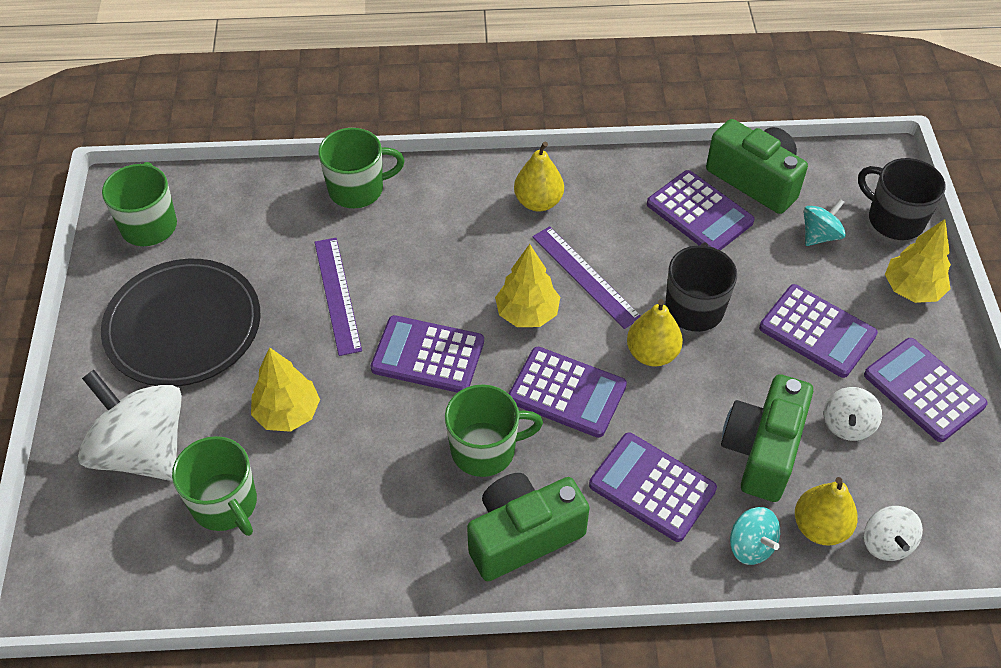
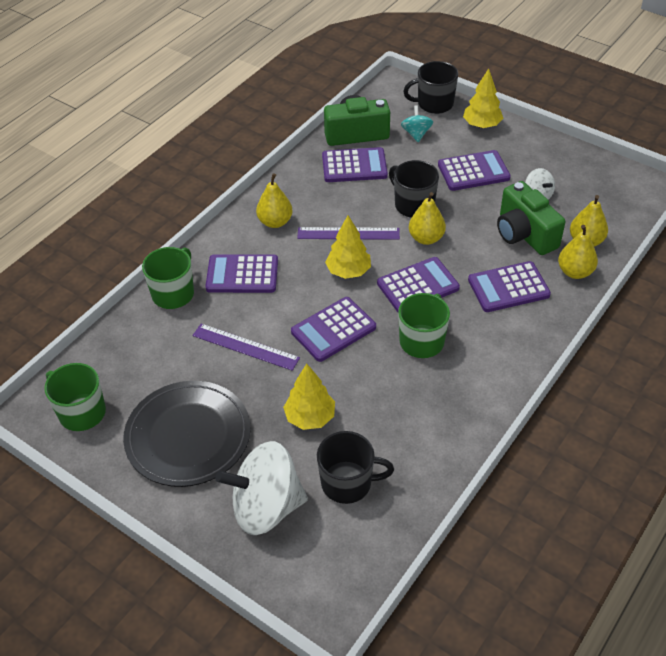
camera: 50 degrees left, 5 degrees down
green mug [172,436,257,536] -> black mug [317,431,394,504]
green camera [467,473,590,581] -> none
turquoise spinning top [730,507,780,565] -> yellow pear [558,225,598,279]
purple calculator [864,338,988,442] -> purple calculator moved to [205,254,278,293]
white spinning top [864,506,923,561] -> none

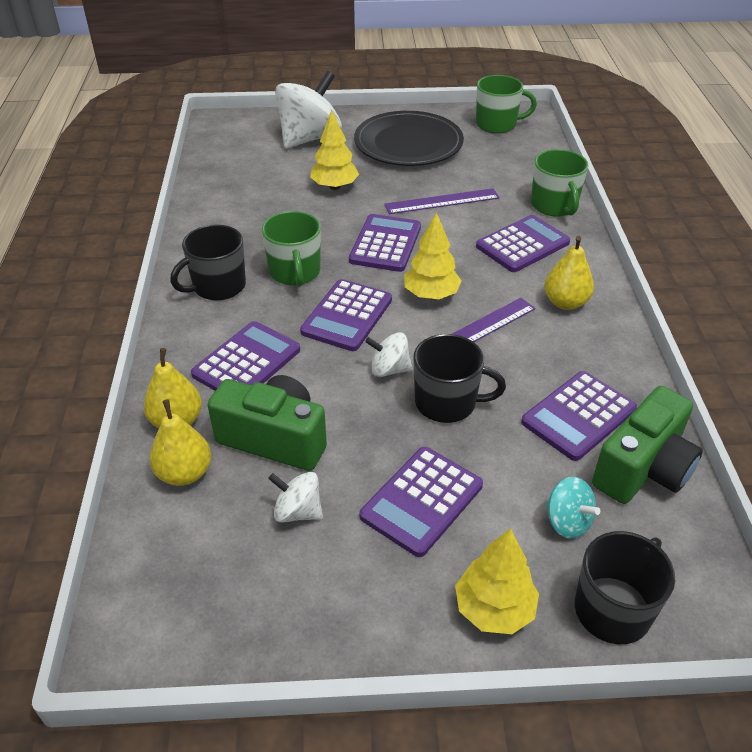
camera: 140 degrees right, 5 degrees down
black mug [317,431,394,504] -> black mug moved to [170,225,246,301]
yellow pear [409,192,446,245] -> white spinning top [365,332,413,377]

